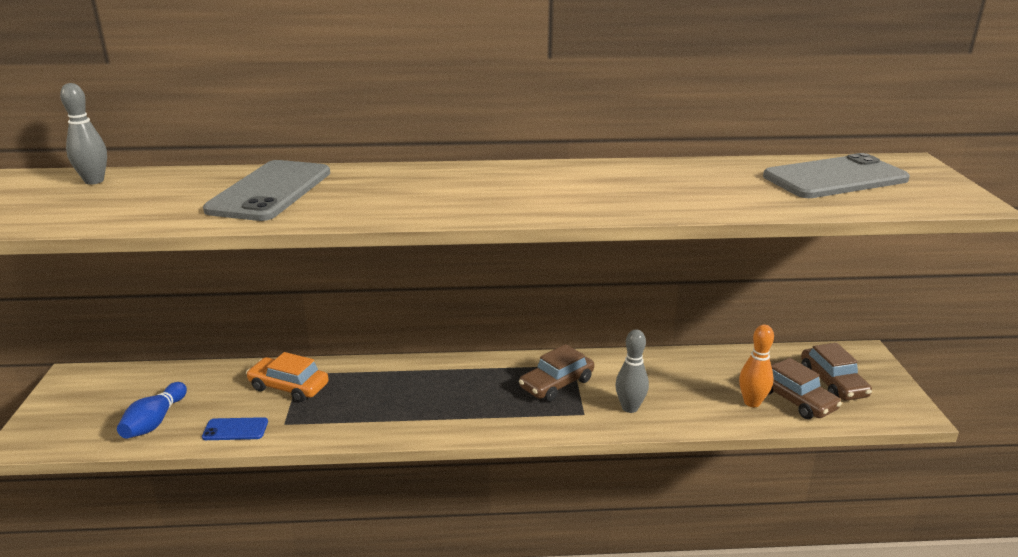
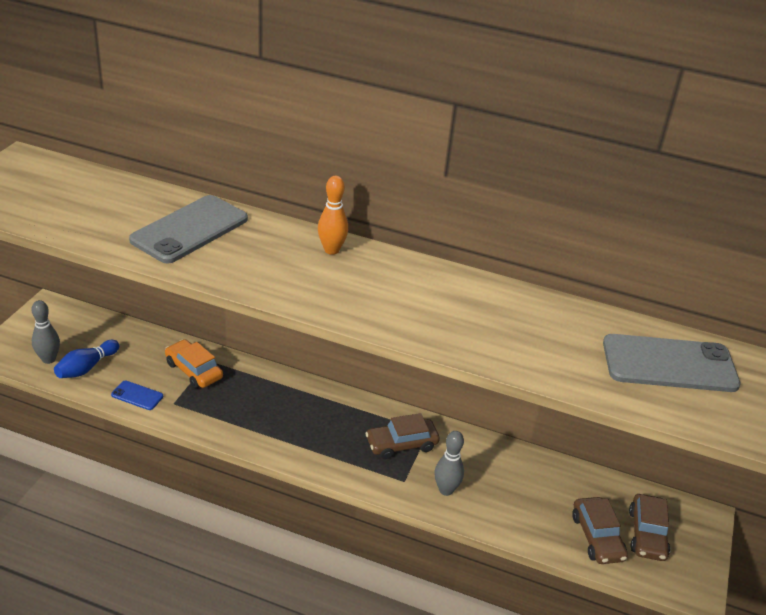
camera: 20 degrees right, 10 degrees up
grey bowling pin [60,83,107,185] -> grey bowling pin moved to [31,300,60,364]
orange bowling pin [739,325,774,407] -> orange bowling pin moved to [318,176,348,255]

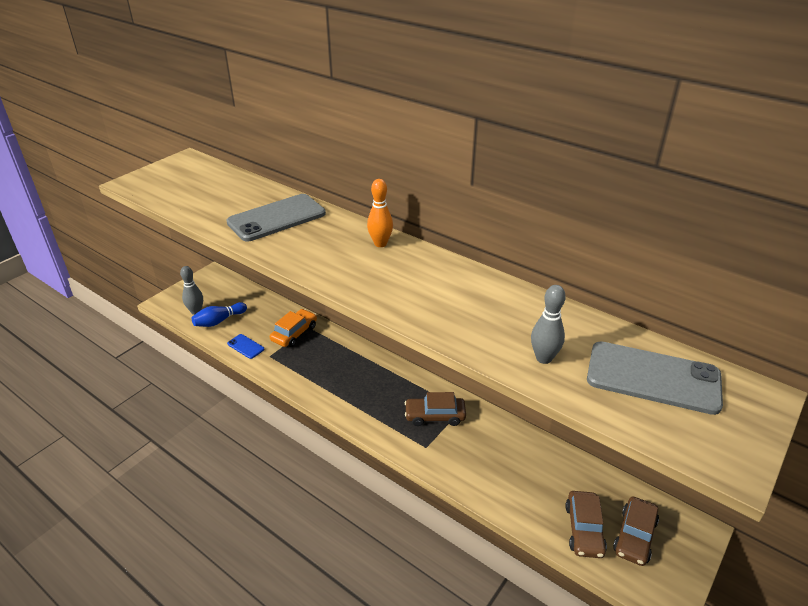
camera: 20 degrees right, 0 degrees up
orange car [165,339,223,388] -> orange car turned 60 degrees clockwise [270,309,317,347]
grey bowling pin [434,431,464,496] -> grey bowling pin moved to [531,285,566,364]

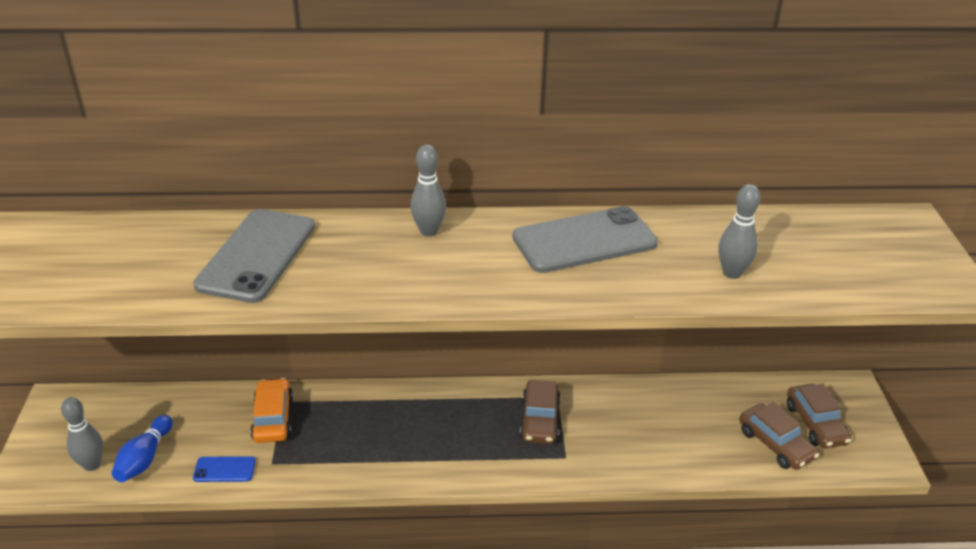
camera: 40 degrees left, 0 degrees up
orange bowling pin [367,179,393,247] -> grey bowling pin [410,145,446,237]
brown car [405,392,466,426] -> brown car turned 45 degrees counterclockwise [520,380,561,444]
grey phone [587,342,723,415] -> grey phone moved to [513,206,658,273]

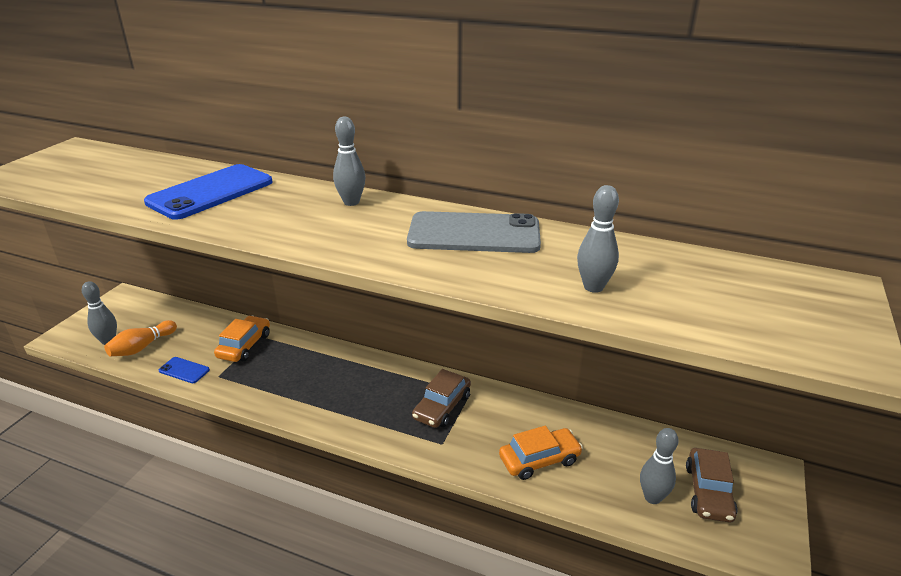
camera: 25 degrees right, 5 degrees down
blue bowling pin [112,415,173,482] -> orange bowling pin [104,320,177,356]
grey phone [193,209,315,303] -> blue phone [144,164,273,220]
brown car [739,402,819,470] -> grey bowling pin [640,428,678,504]
none -> orange car [499,426,583,480]

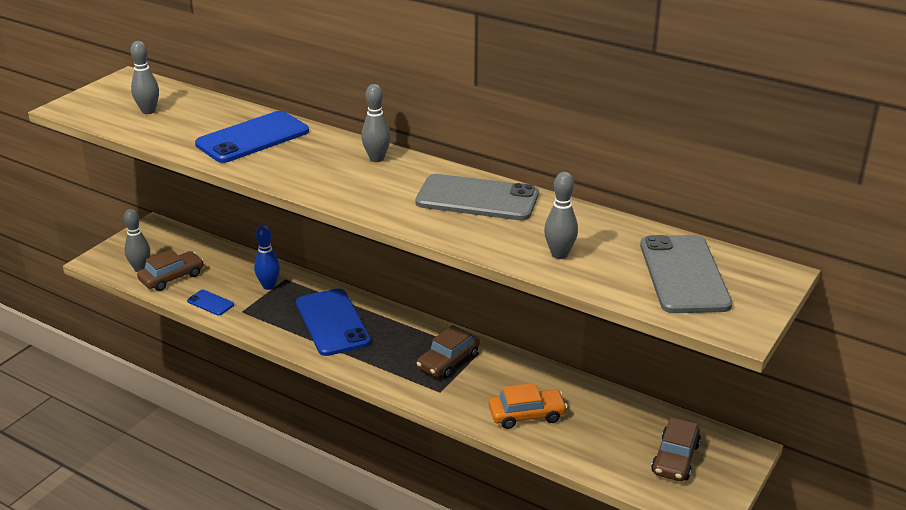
camera: 10 degrees right, 0 degrees up
orange bowling pin [104,320,177,356] -> brown car [137,250,204,291]
orange car [214,316,270,362] -> blue bowling pin [254,225,280,290]
grey bowling pin [640,428,678,504] -> grey bowling pin moved to [130,41,159,114]
none -> blue phone [296,288,371,356]
none -> grey phone [640,235,732,313]

